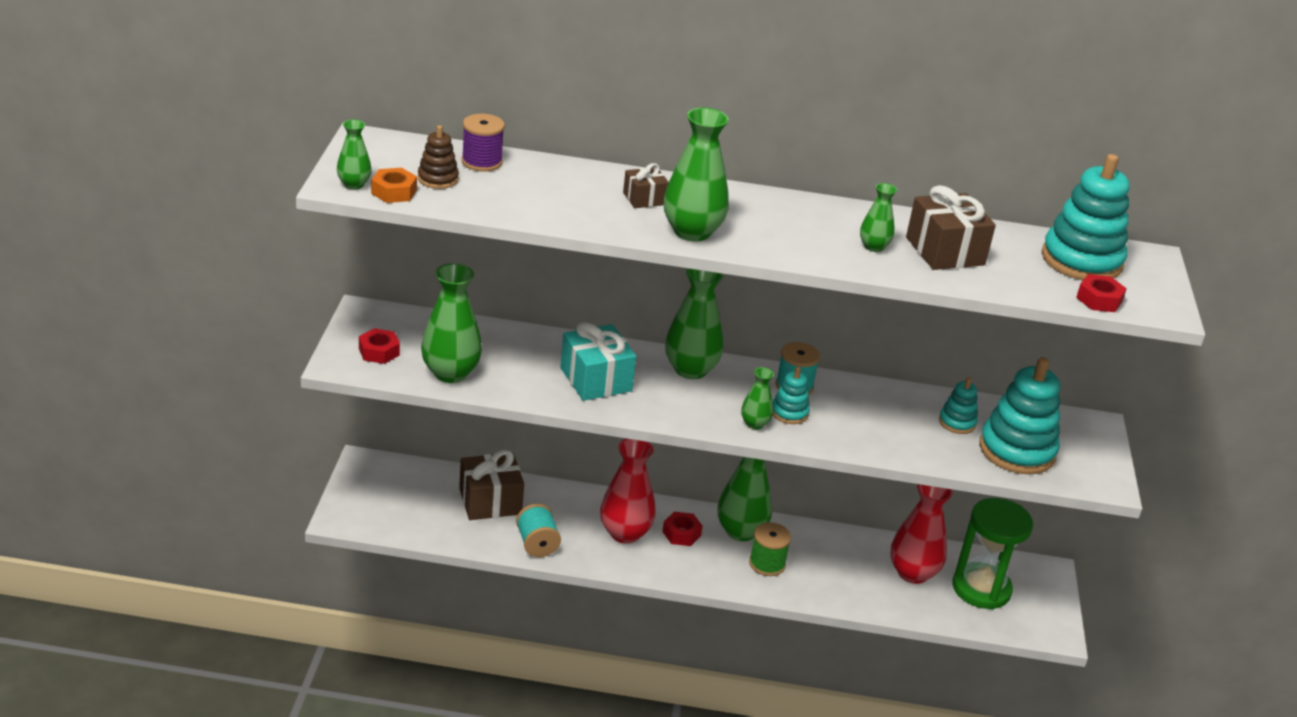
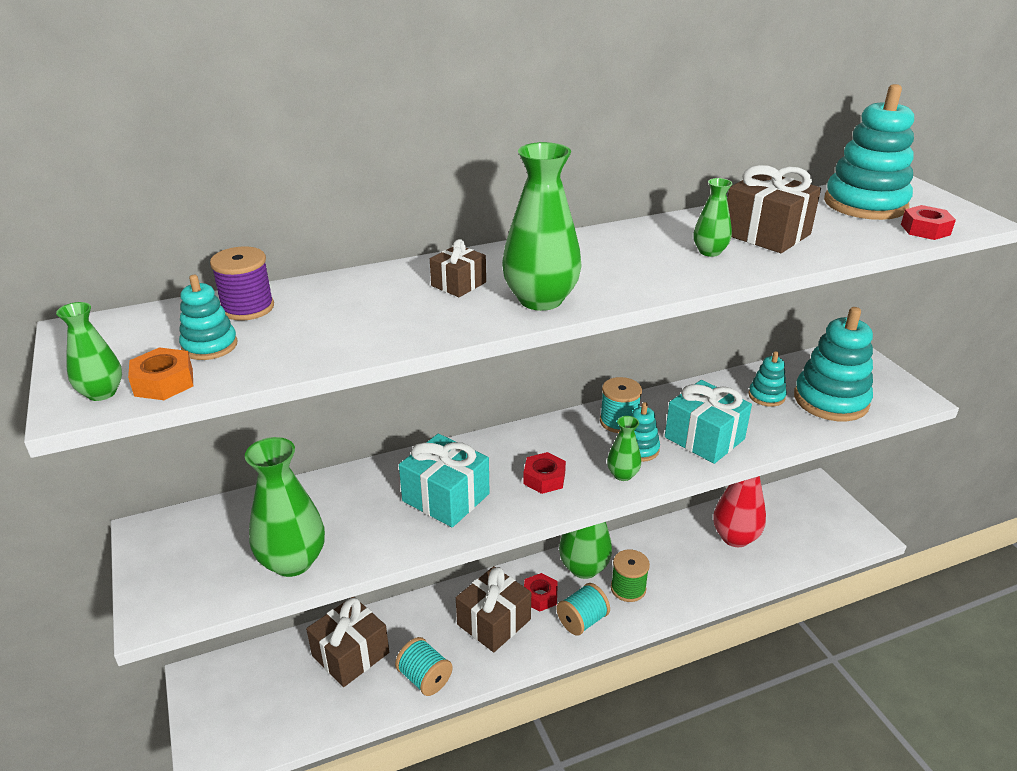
camera: 25 degrees left, 0 degrees up
red nut [359,328,400,364] -> red nut moved to [523,452,566,494]
brown stacking toy [418,125,459,189] -> turquoise stacking toy [179,275,237,360]
red vase [600,439,656,544] -> brown gift [456,566,531,652]
green vase [665,268,724,379] -> none
green hourglass [952,498,1033,610] -> none
none -> turquoise spool [557,583,610,636]
none -> turquoise gift [665,380,752,464]

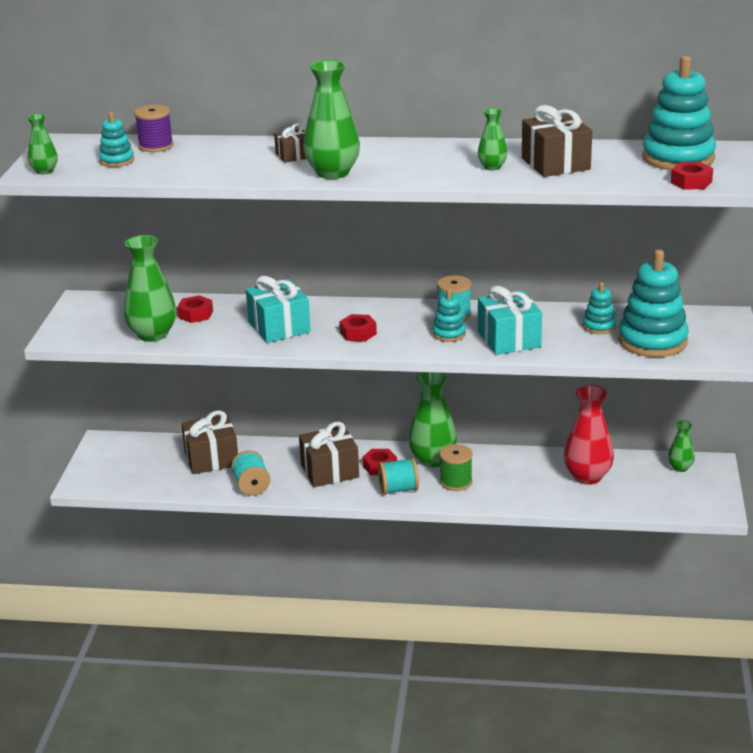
camera: 30 degrees right, 5 degrees down
orange nut [128,347,193,400] -> none
green vase [607,416,641,481] -> green vase moved to [668,420,695,472]
none -> red nut [177,295,213,323]

